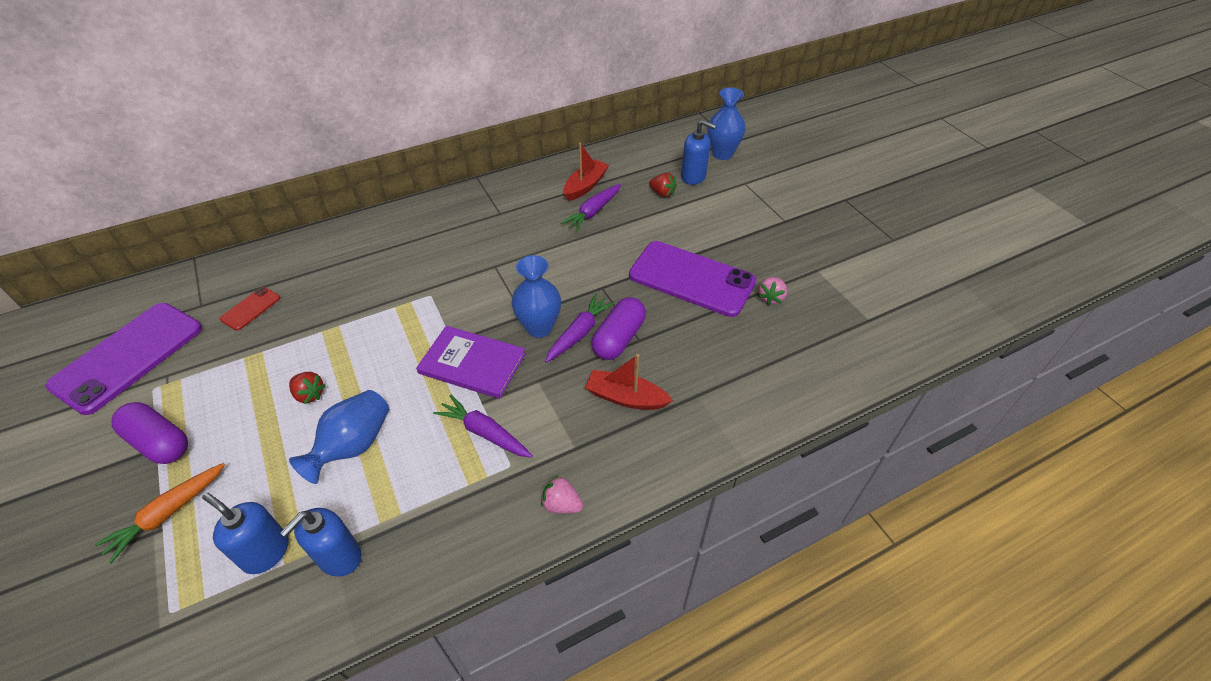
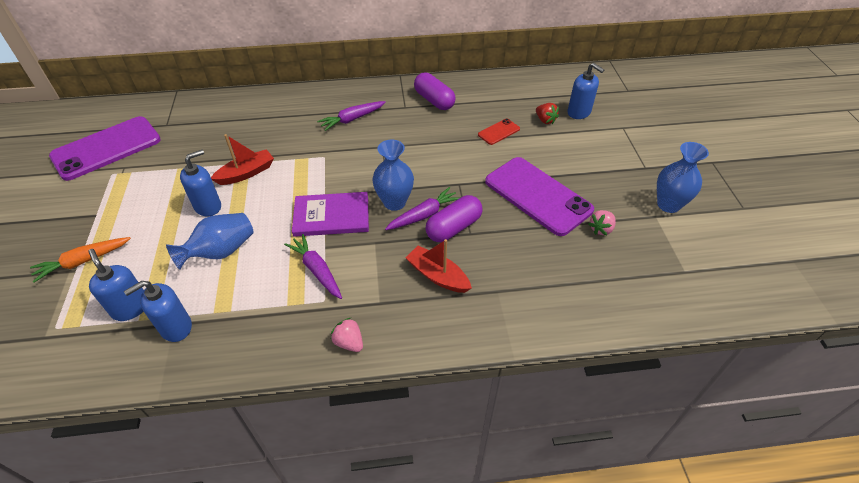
camera: 20 degrees right, 0 degrees up
purple capsule [112,402,188,464] -> purple capsule moved to [414,72,456,110]
red phone [220,287,280,330] -> red phone moved to [478,118,520,145]
red strawberry [289,372,326,404] -> blue soap dispenser [180,150,221,217]
purple book [416,326,526,399] -> purple book turned 45 degrees counterclockwise [292,192,369,237]
purple carrot [561,184,621,231] -> purple carrot moved to [317,101,386,131]
red boat [564,143,609,201] -> red boat moved to [211,134,274,185]
blue vase [707,88,746,160] -> blue vase moved to [657,142,709,213]

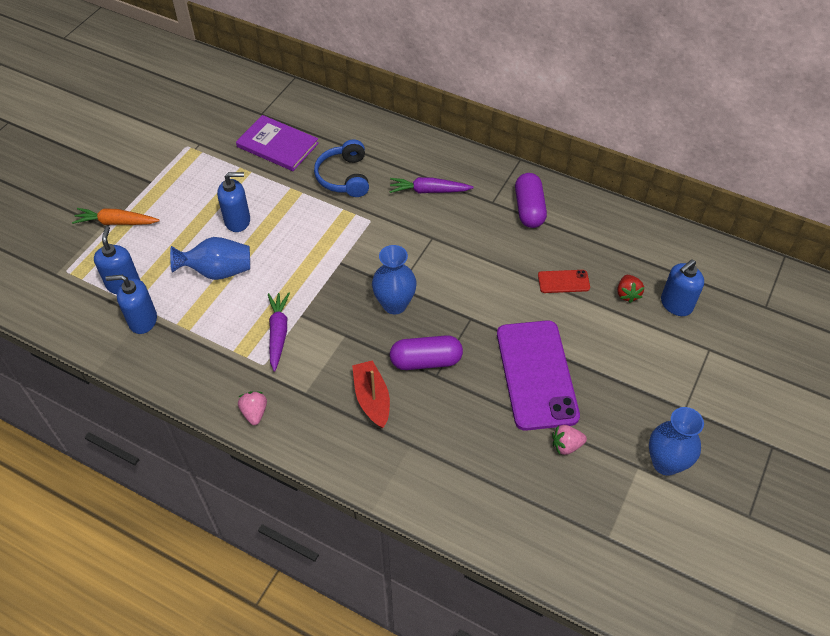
camera: 35 degrees right, 5 degrees up
purple phone [49,116,161,181] -> none
red boat [211,134,274,185] -> none
purple book [292,192,369,237] -> purple book moved to [236,115,319,171]
purple carrot [385,187,461,230] -> none
blue soap dispenser [567,63,604,119] -> blue soap dispenser turned 60 degrees clockwise [661,259,704,316]
none -> blue headphones [314,139,369,197]

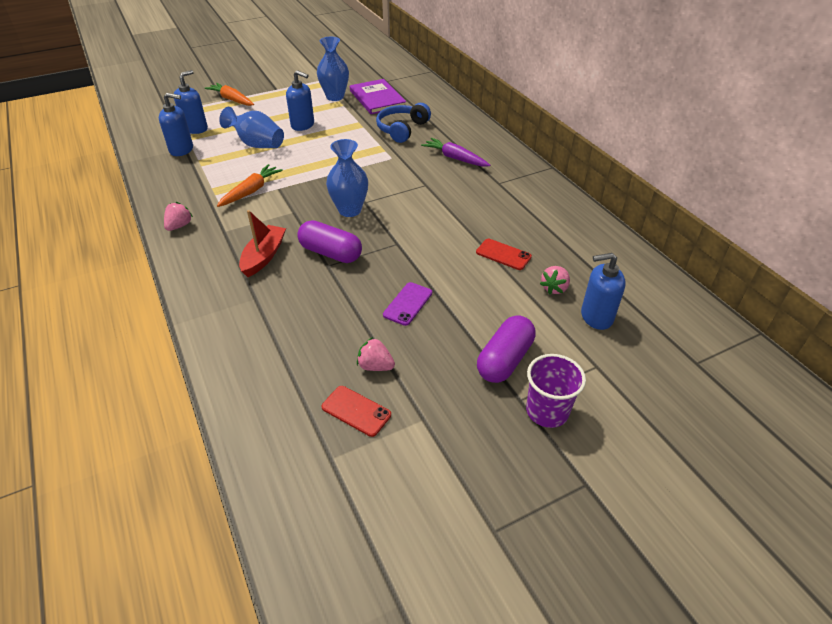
camera: 35 degrees right, 10 degrees down
blue soap dispenser [105,275,157,334] -> blue soap dispenser turned 150 degrees clockwise [159,93,193,156]
purple carrot [268,292,290,372] -> orange carrot [217,164,283,207]
purple phone [497,320,580,431] -> purple phone [383,282,432,326], size x0.44
purple capsule [515,173,547,228] -> purple capsule moved to [477,315,536,383]
red strawberry [617,275,644,303] -> pink strawberry [540,266,570,295]
blue vase [649,407,704,476] -> blue vase moved to [317,37,349,101]
none -> red phone [321,386,391,437]
none -> purple cup [526,354,586,428]

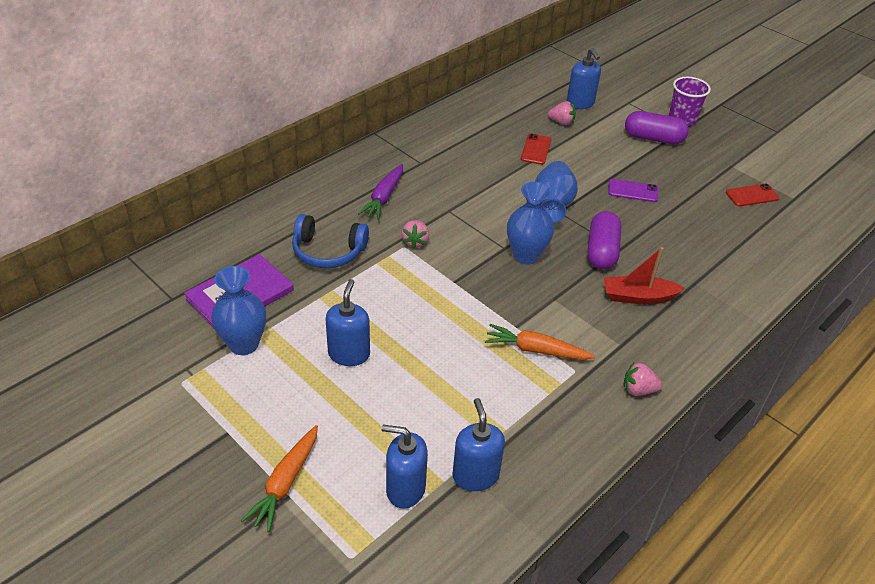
camera: 110 degrees left, 0 degrees up
blue vase [219,107,284,148] -> blue vase moved to [535,161,578,223]
red phone [321,386,391,437] -> red phone turned 60 degrees clockwise [726,184,780,206]
pink strawberry [357,337,395,371] -> pink strawberry moved to [401,220,429,249]

